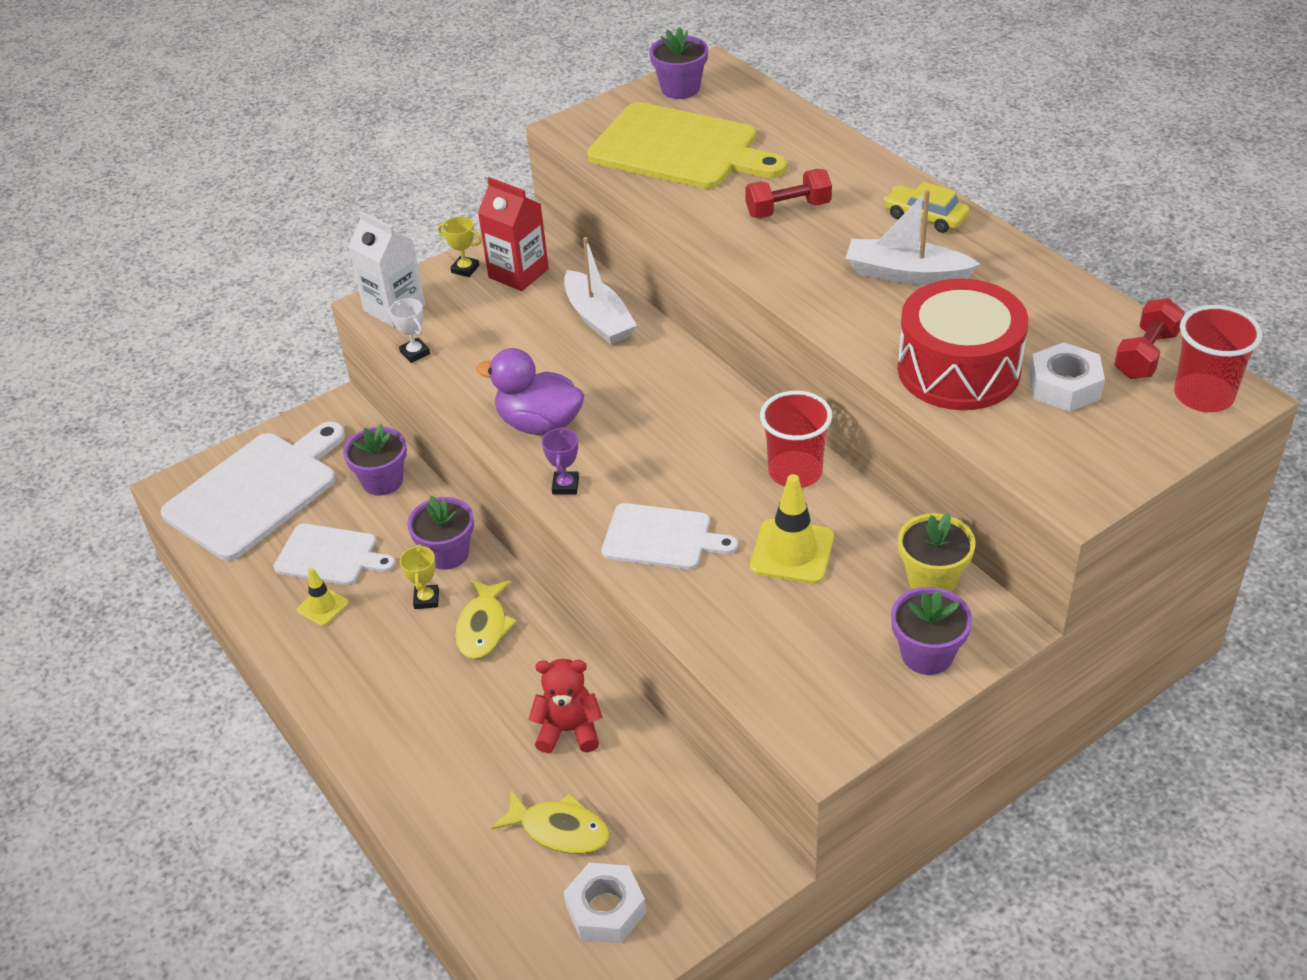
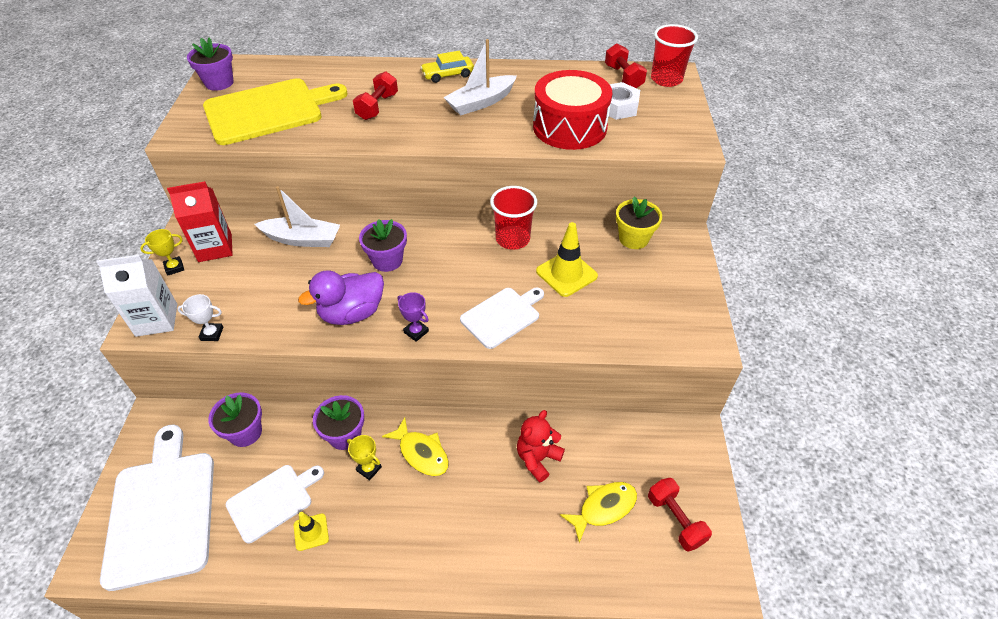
camera: 55 degrees left, 5 degrees up
white nut [563,863,646,943] -> red dumbbell [648,478,712,552]
purple flower pot [891,587,972,675] -> purple flower pot moved to [359,219,407,272]

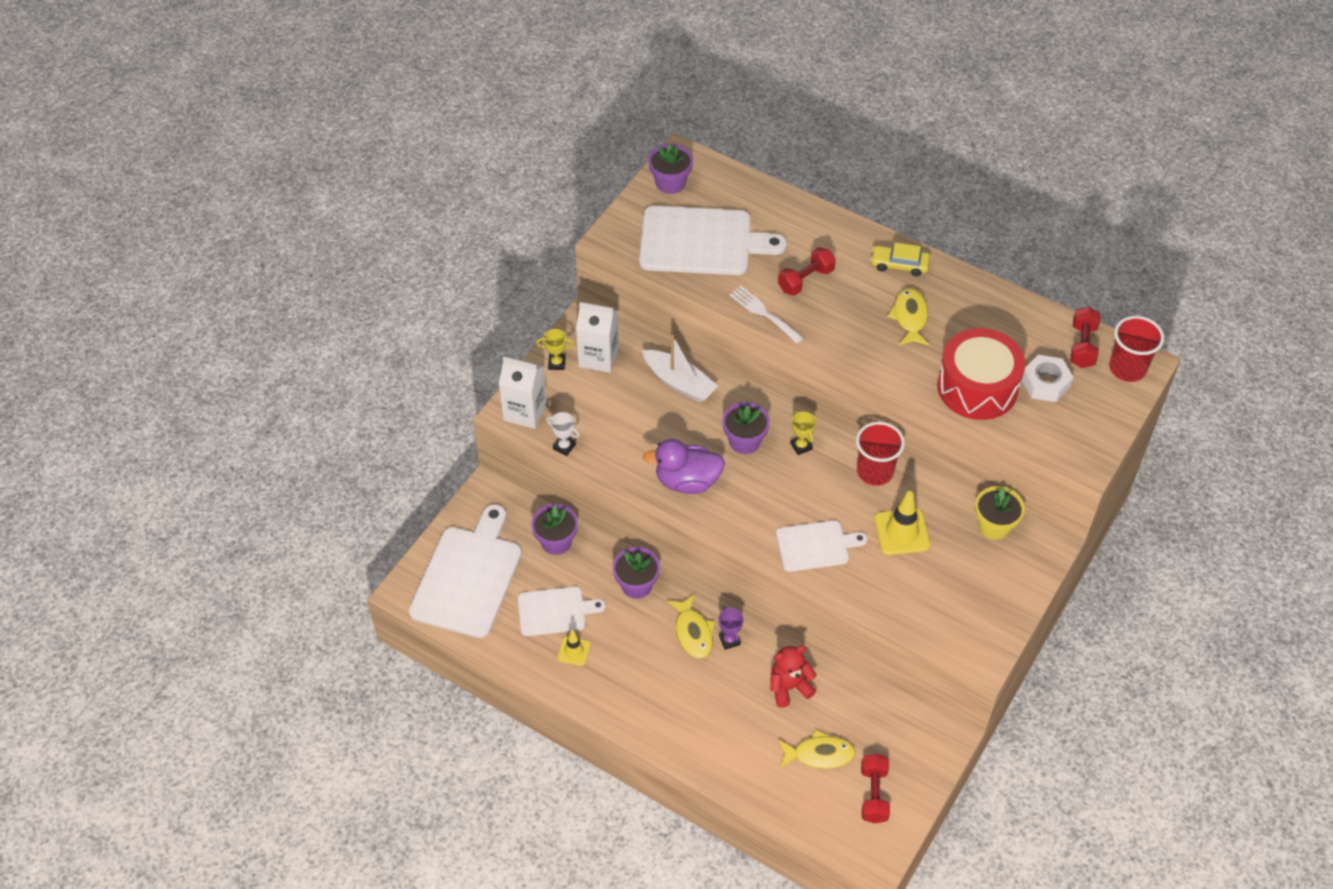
camera: 30 degrees right, 5 degrees up
red carton [167,181,233,262] -> white carton [576,302,619,373]
yellow cutting board [203,78,348,145] -> white cutting board [639,206,787,275]
yellow trophy [347,435,382,480] -> yellow trophy moved to [790,411,816,455]
purple trophy [397,292,429,342] -> purple trophy moved to [719,606,744,650]
white boat [443,39,517,115] -> yellow fish [887,288,929,346]
none -> white fork [729,286,804,344]

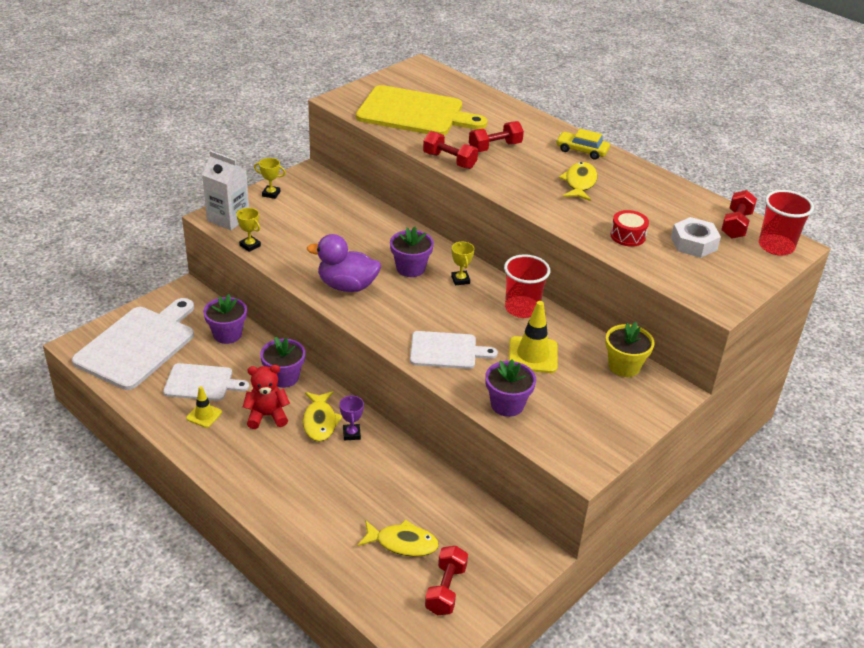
camera: 10 degrees right, 15 degrees down
white trophy [546,412,580,456] -> yellow trophy [236,208,261,252]
white carton [576,302,619,373] -> none
white cutting board [639,206,787,275] -> yellow cutting board [356,85,487,135]
white boat [642,335,718,402] -> none
purple flower pot [648,144,693,194] -> purple flower pot moved to [485,360,536,417]
white fork [729,286,804,344] -> red dumbbell [423,131,478,169]
red teddy bear [770,645,816,708] -> red teddy bear moved to [243,365,290,429]
red drum [937,328,1025,420] -> red drum [610,210,649,247], size x0.46

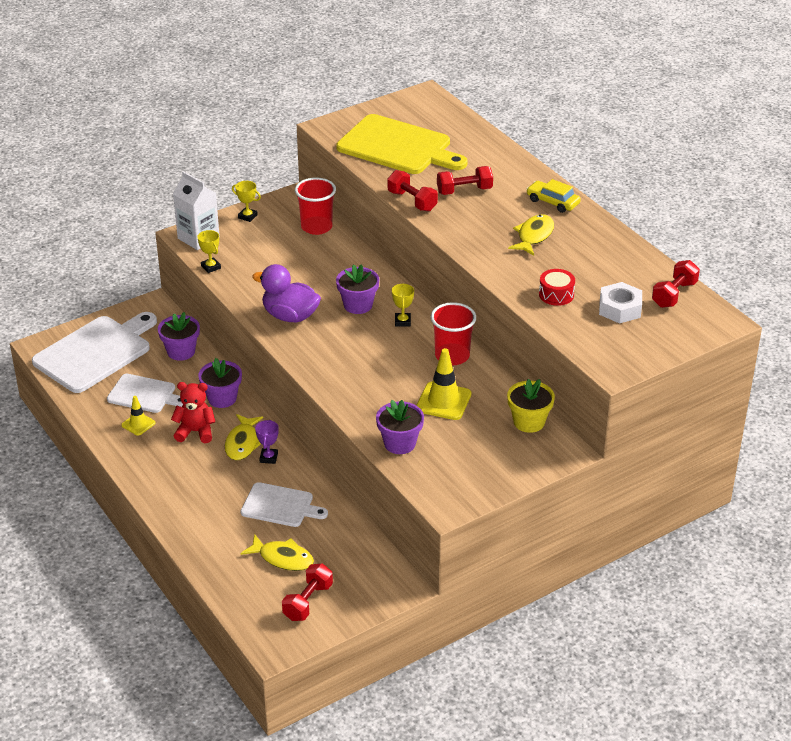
camera: 15 degrees right, 0 degrees up
white cutting board [410,331,498,369] -> white cutting board moved to [241,482,328,527]
red cup [759,190,814,255] -> red cup moved to [295,177,336,235]

